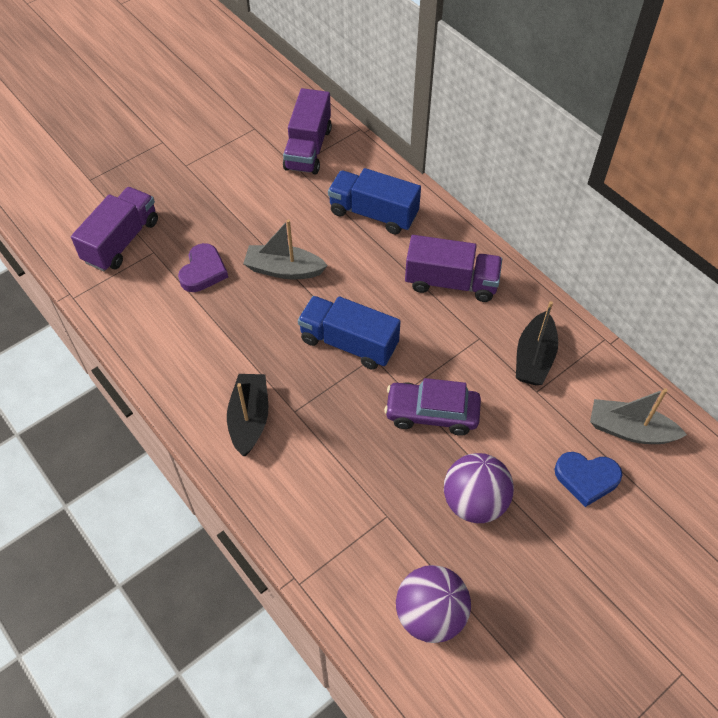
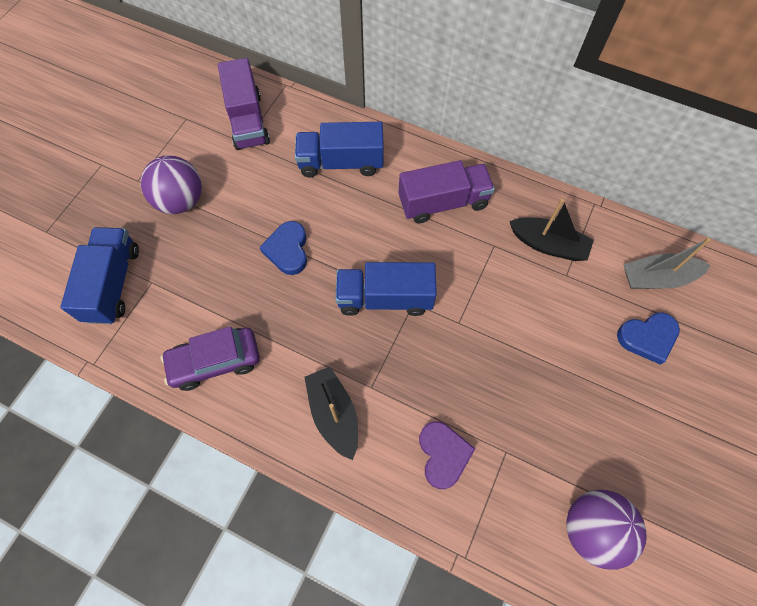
camera: 25 degrees left, 10 degrees up
purple truck [71,187,158,271] -> blue truck [60,227,139,324]
purple heart [178,243,228,292] -> purple heart moved to [419,421,475,489]
grey boat [243,219,328,279] -> blue heart [259,221,307,275]
purple car [384,378,481,436] -> purple car moved to [161,326,260,391]
purple ball [444,453,514,523] -> purple ball moved to [141,156,202,214]
black boat [516,301,558,385] -> black boat turned 60 degrees counterclockwise [509,199,594,261]

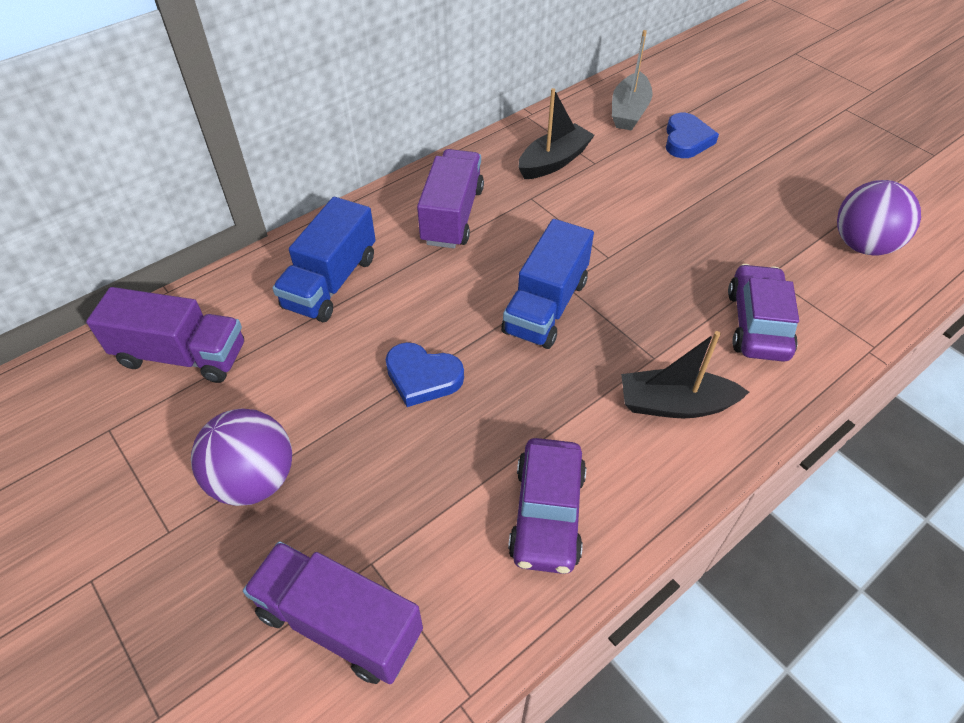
camera: 65 degrees left, 15 degrees down
blue truck [60,227,139,324] -> purple truck [243,541,423,684]
purple heart [419,421,475,489] -> purple car [728,264,799,362]

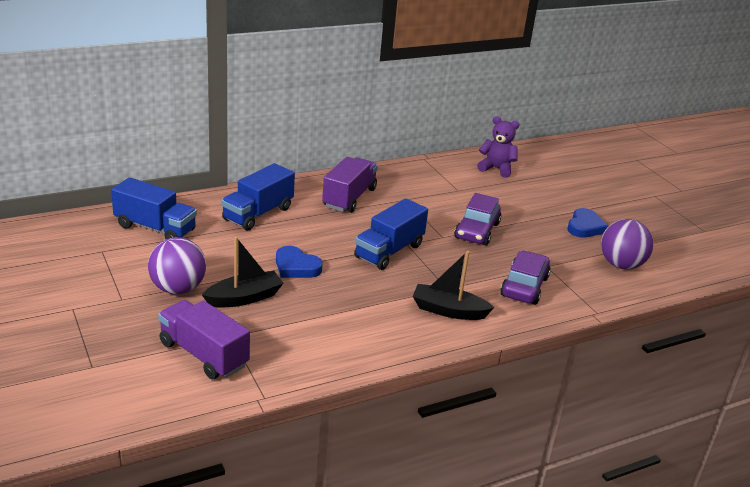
camera: 10 degrees right, 20 degrees down
purple truck [86,287,244,383] -> blue truck [111,177,197,239]
purple car [508,438,586,574] -> purple car moved to [454,193,501,246]
black boat [518,88,595,179] -> black boat moved to [202,237,284,308]
grey boat [612,30,653,131] -> purple teddy bear [477,116,519,178]
blue heart [666,113,719,158] -> blue heart moved to [568,208,608,238]

